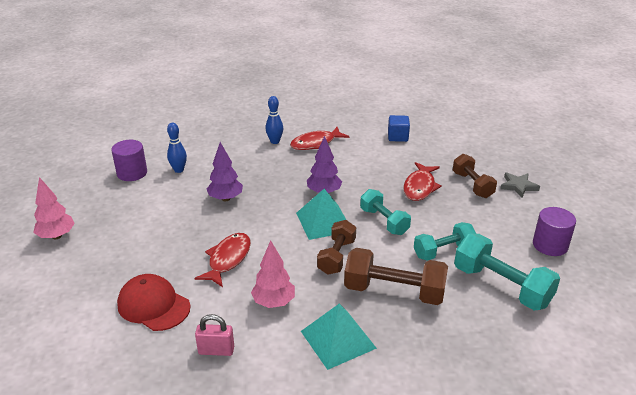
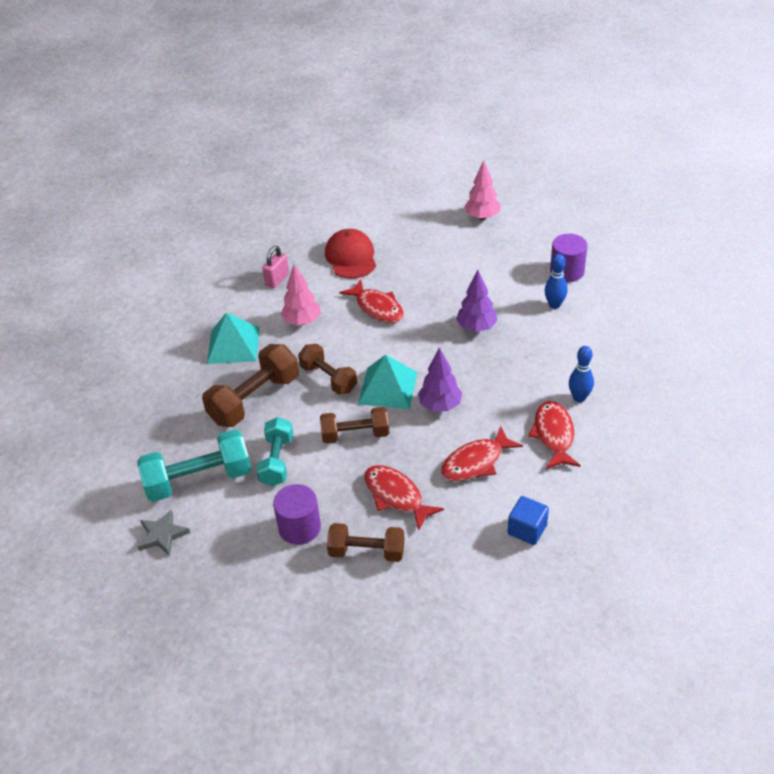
camera: 120 degrees right, 10 degrees up
red cap [117,274,190,331] -> red cap turned 75 degrees counterclockwise [325,229,376,279]
turquoise dumbbell [360,189,411,235] -> brown dumbbell [320,407,390,444]
grey star [500,172,540,198] -> grey star moved to [137,509,190,556]
purple cylinder [533,207,576,256] -> purple cylinder moved to [273,484,321,545]
none -> red fish [441,426,523,481]

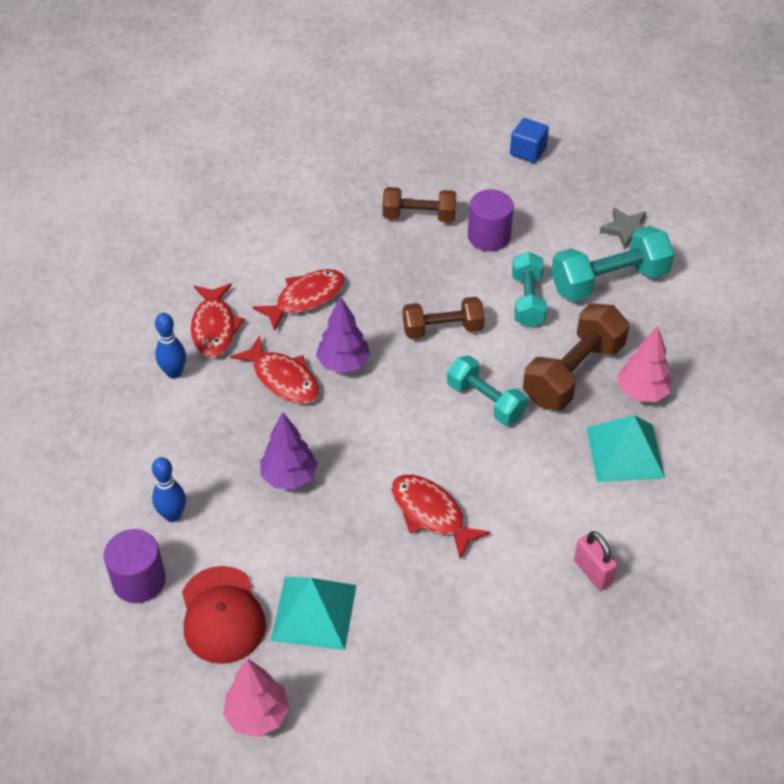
camera: 175 degrees right, 5 degrees up
pink padlock [263,246,289,288] -> pink padlock turned 60 degrees counterclockwise [574,531,618,590]
pink tree [280,265,320,325] -> pink tree moved to [617,326,672,402]
brown dumbbell [298,344,357,395] -> turquoise dumbbell [447,355,527,425]
red cap [325,229,376,279] -> red cap moved to [182,566,266,664]
turquoise pyramid [358,355,417,409] -> turquoise pyramid moved to [271,577,356,650]
red fish [364,465,444,531] -> red fish moved to [230,335,319,404]
blue cube [508,496,549,545] -> blue cube moved to [510,118,549,163]

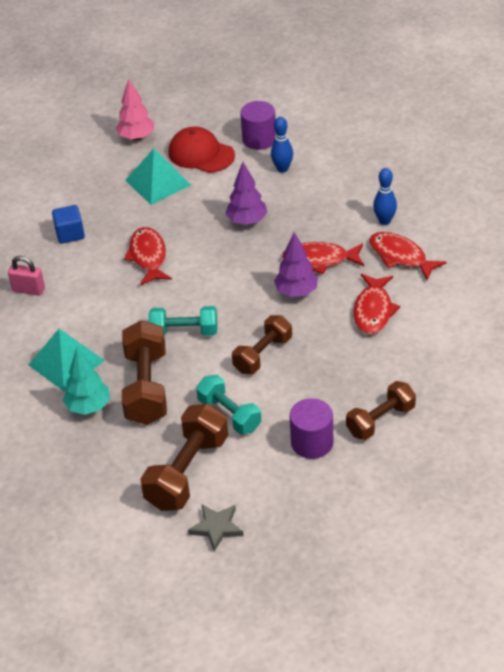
camera: 140 degrees right, 5 degrees down
red fish [392,475,491,559] -> red fish turned 105 degrees counterclockwise [124,227,172,286]
blue cube [510,118,549,163] -> blue cube moved to [52,205,85,244]
turquoise dumbbell [551,226,674,302] -> brown dumbbell [140,404,228,511]
pink tree [617,326,672,402] -> turquoise tree [63,347,110,415]

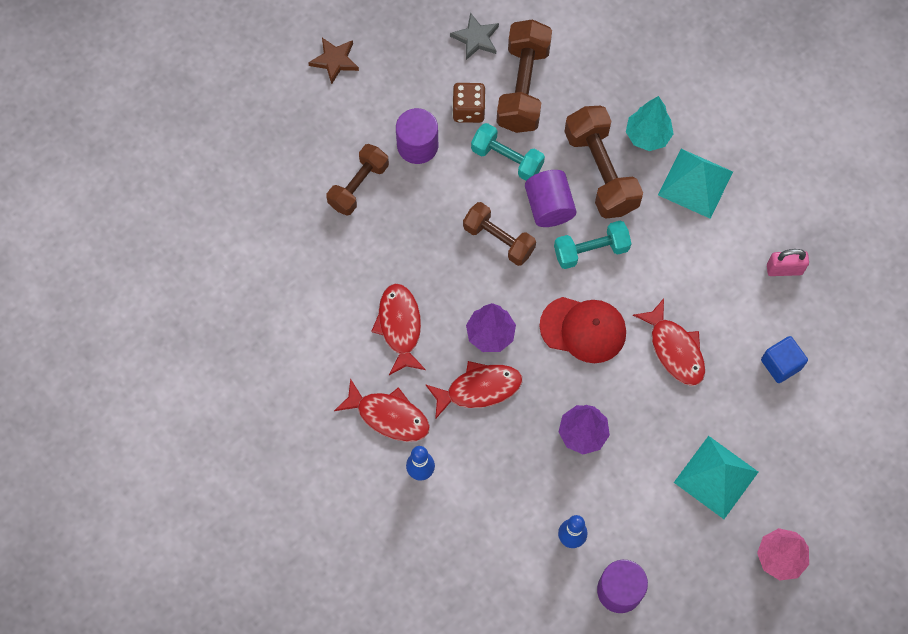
camera: 160 degrees right, 25 degrees up
red cap [169,127,235,173] -> red cap moved to [539,297,626,363]
brown dumbbell [232,315,292,374] -> brown dumbbell turned 75 degrees counterclockwise [463,202,536,266]
none -> brown star [308,38,359,84]
none -> brown dice [452,83,486,123]
none -> purple cylinder [525,170,577,227]

